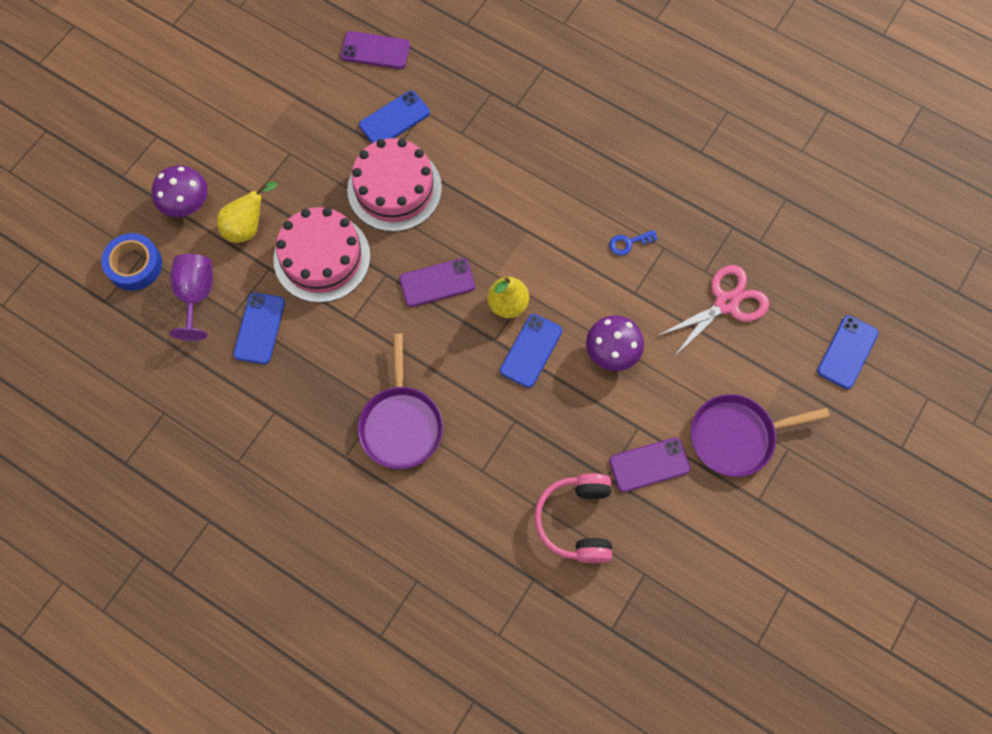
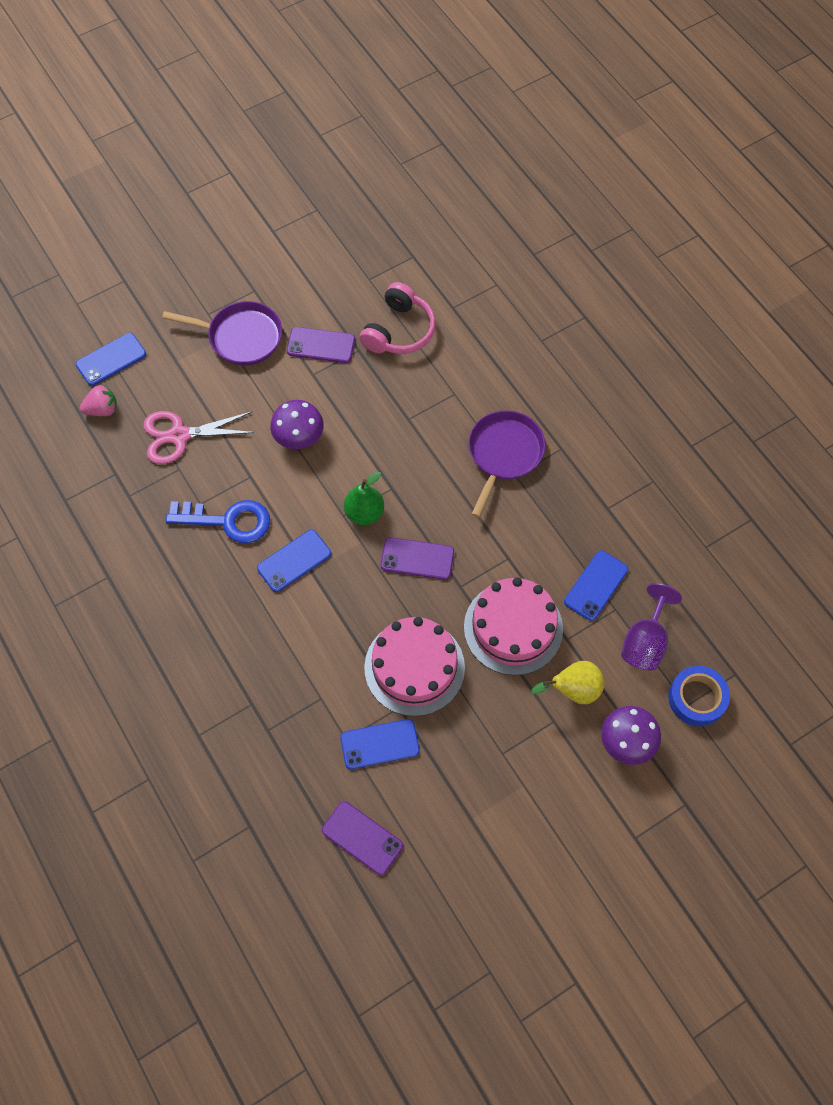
camera: 155 degrees left, 5 degrees down
yellow pear [487,277,529,318] -> green pear [344,472,384,525]
blue phone [500,314,562,388] -> blue phone moved to [257,530,331,592]
blue key [609,230,658,255] -> blue key [166,500,270,543], size x2.12
none -> pink strawberry [80,384,117,416]

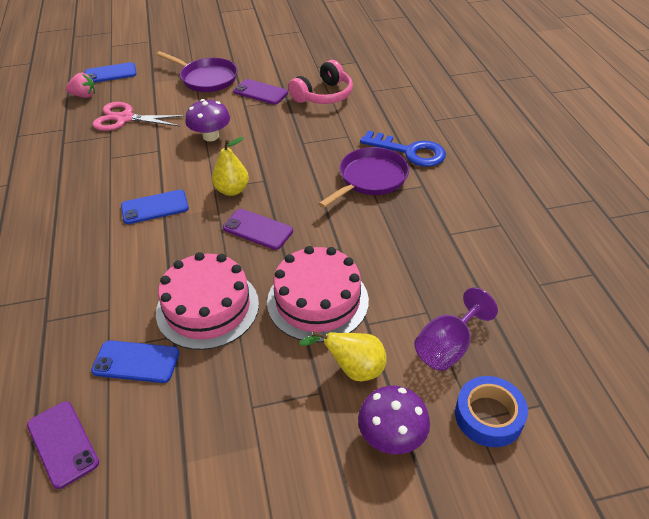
camera: 20 degrees right, 20 degrees down
blue key [166,500,270,543] -> blue key moved to [360,131,446,167]
green pear [344,472,384,525] -> yellow pear [212,137,249,196]
blue phone [564,550,628,621] -> none

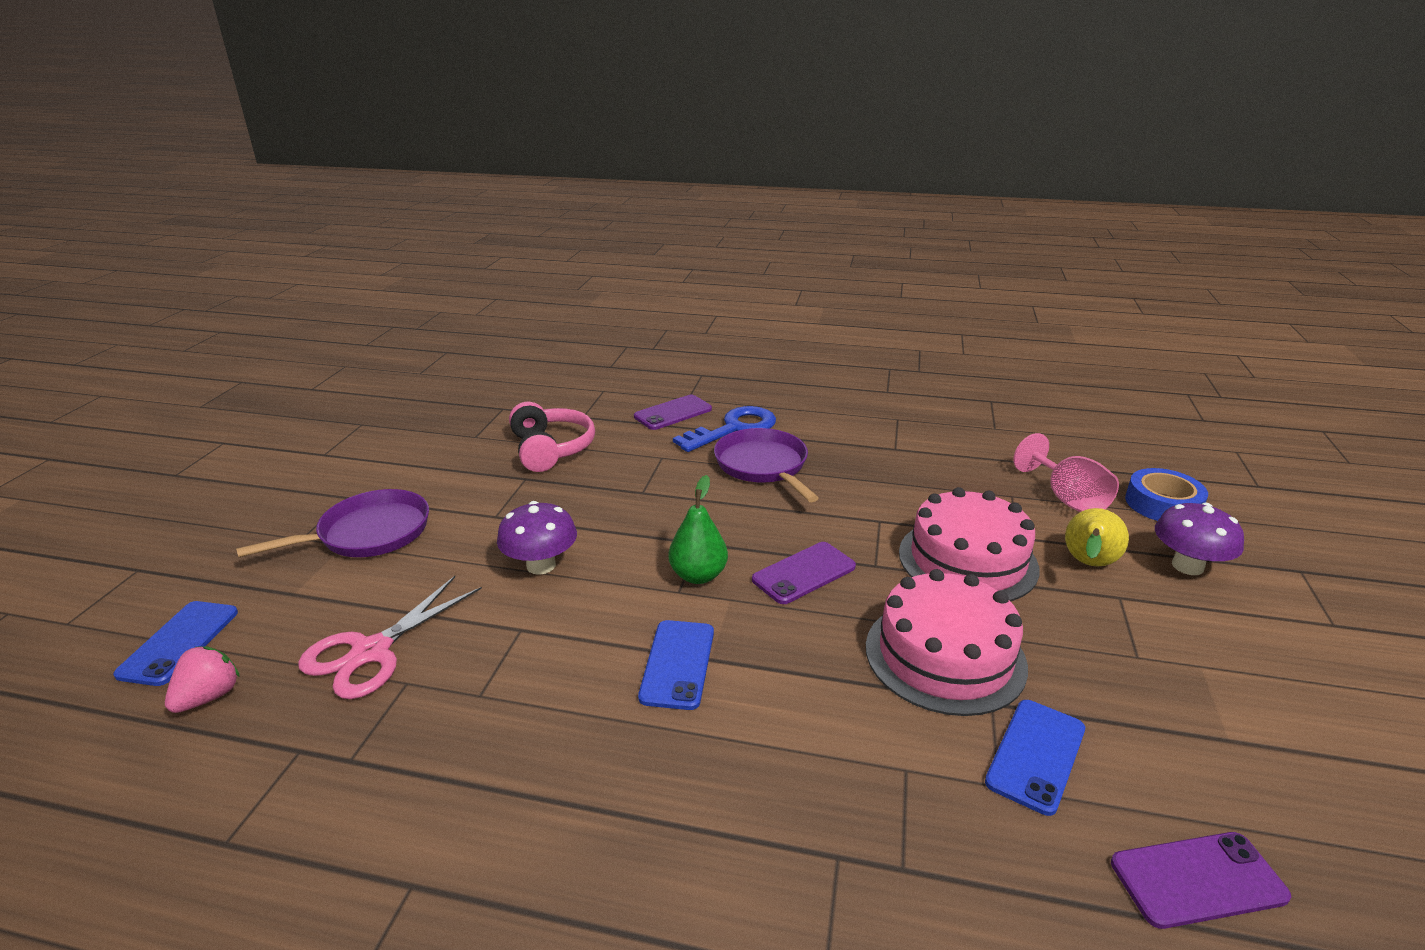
camera: 65 degrees left, 15 degrees down
yellow pear [212,137,249,196] -> green pear [668,475,728,584]
purple phone [233,79,288,105] -> purple phone moved to [634,395,712,430]
purple goblet [414,287,498,371] -> pink goblet [1013,433,1119,512]

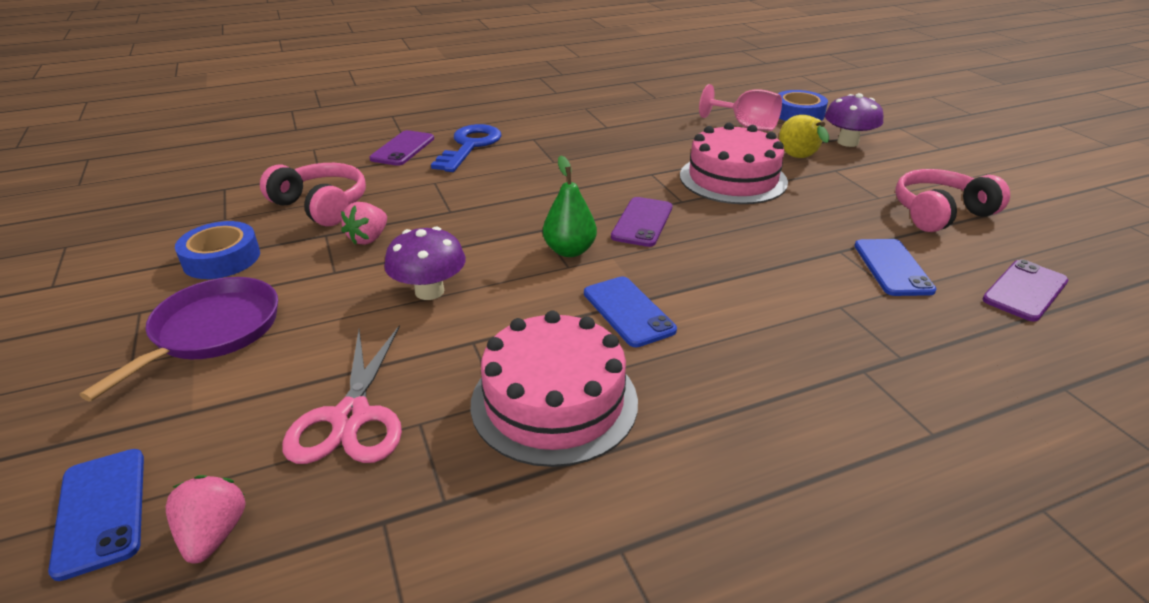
camera: 35 degrees left, 5 degrees up
purple pan [714,428,819,502] -> none
pink cake [866,569,1028,716] -> pink cake moved to [471,310,638,467]
none -> blue tape [175,221,260,279]
none -> pink strawberry [341,202,387,245]
none -> pink headphones [895,169,1010,232]

